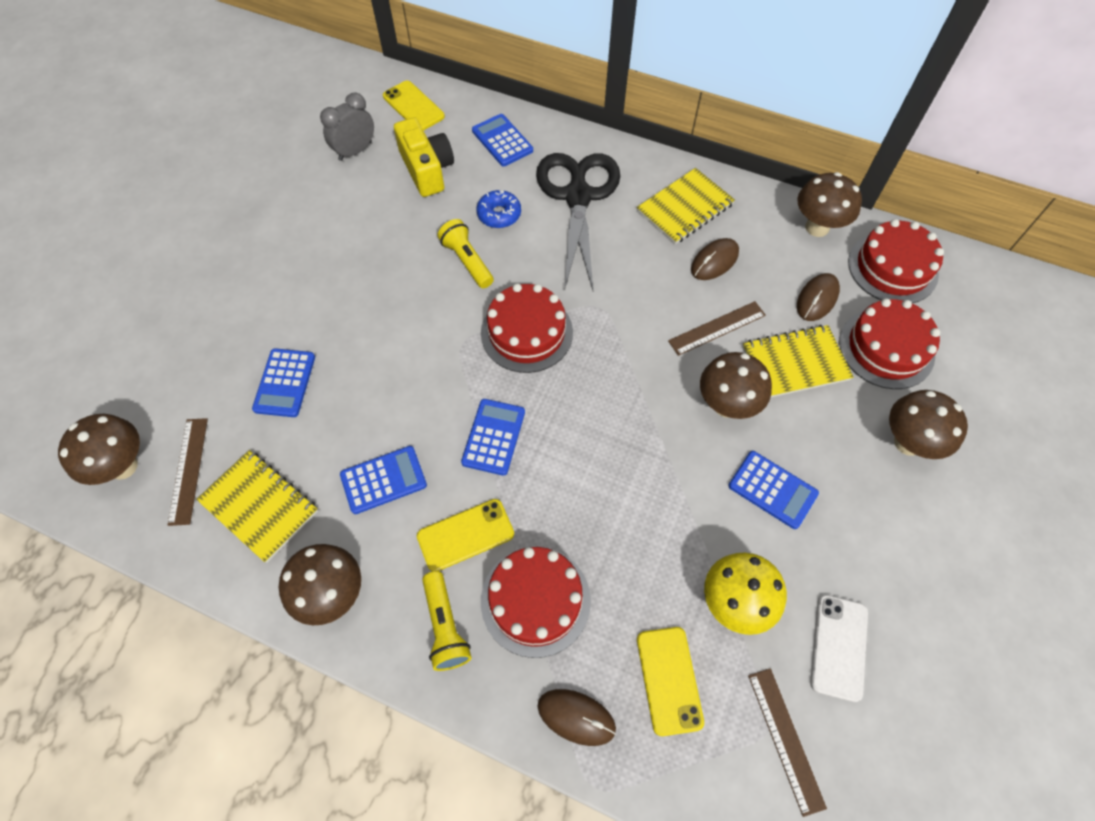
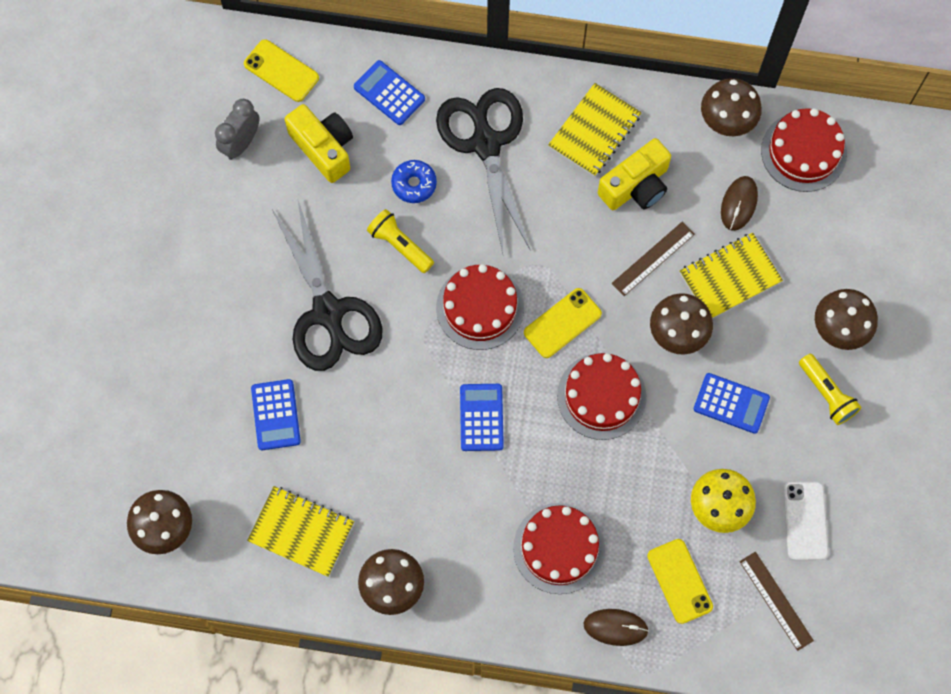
camera: 15 degrees left, 10 degrees up
brown ruler [168,418,208,526] -> none
blue calculator [340,446,427,514] -> none
yellow phone [417,499,514,572] -> yellow phone moved to [524,288,602,358]
yellow flashlight [422,571,471,671] -> yellow flashlight moved to [799,354,862,425]
brown mouse [691,238,739,280] -> yellow camera [598,138,671,210]
red cake [839,298,940,389] -> red cake moved to [557,353,647,440]
none -> black scissors [272,201,382,371]

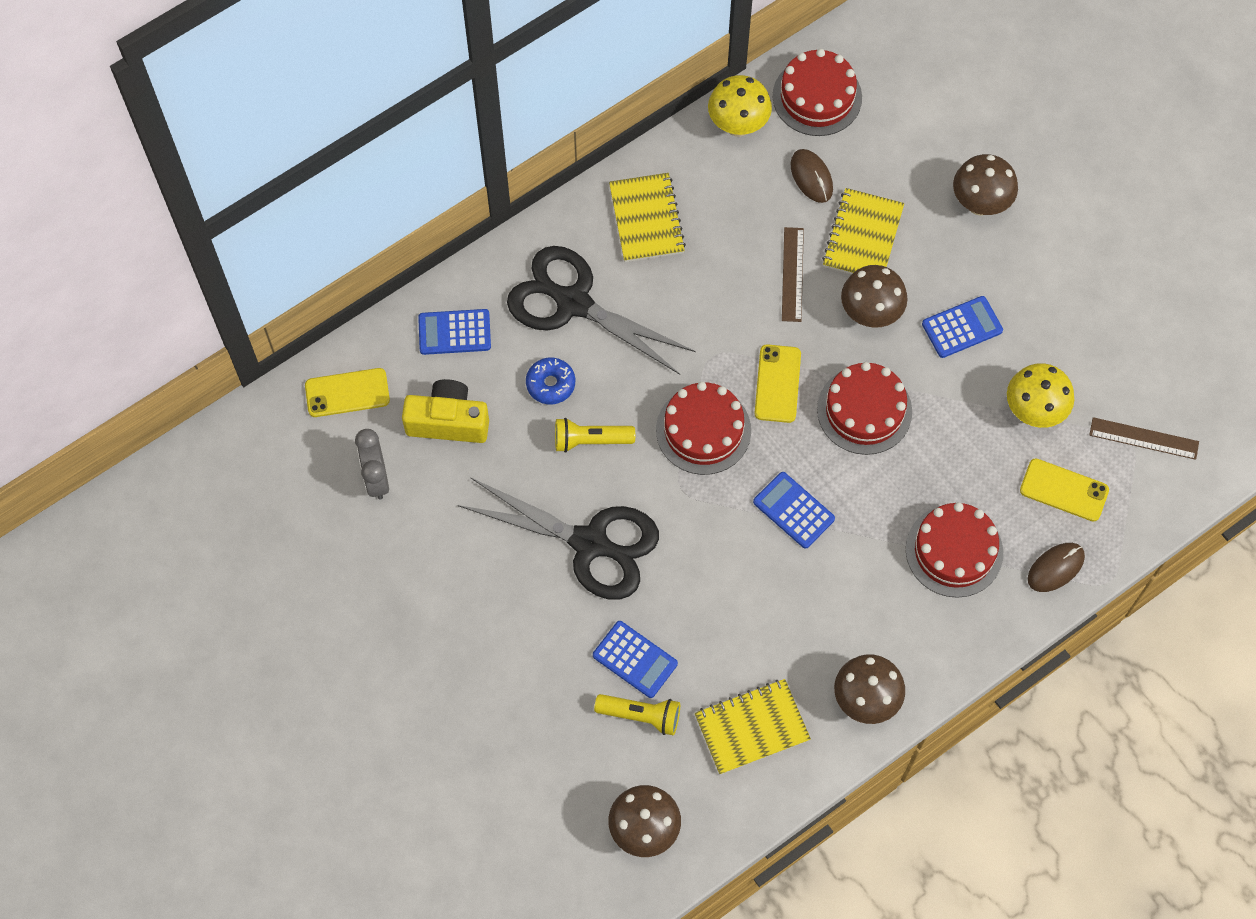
camera: 45 degrees left, 5 degrees down
yellow camera [598,138,671,210] -> none
brown mushroom [701,78,762,136] -> yellow mushroom [708,75,772,137]
white phone [784,482,828,560] -> none
yellow flashlight [799,354,862,425] -> yellow flashlight moved to [594,694,680,735]

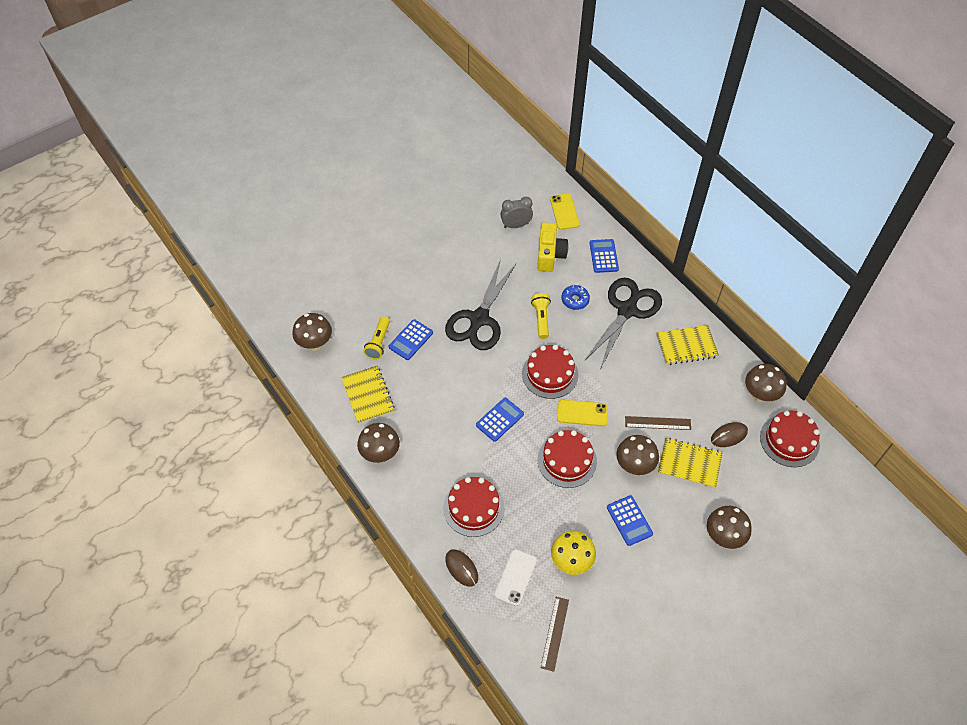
camera: 90 degrees right, 10 degrees down
yellow mushroom [708,75,772,137] -> brown mushroom [745,364,787,402]
yellow phone [1020,458,1109,522] -> white phone [494,549,537,606]

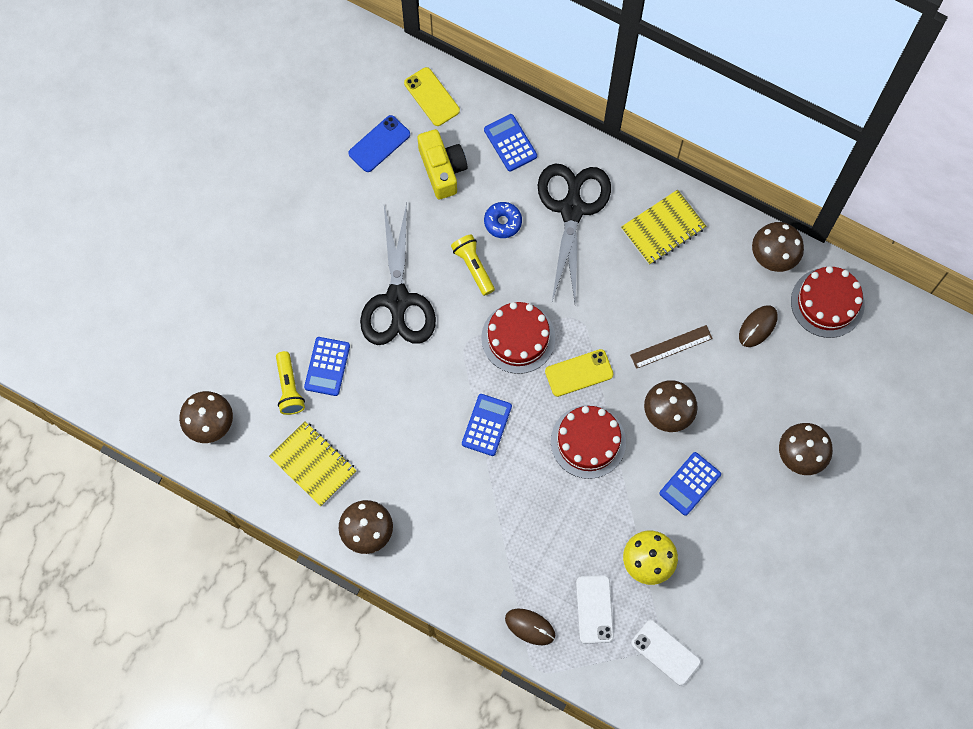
camera: 25 degrees left, 15 degrees up
red cake [443,477,504,537] -> none
grey clock [500,197,533,228] -> blue phone [348,115,410,172]
brown ruler [541,597,569,672] -> white phone [631,620,701,686]
blue calculator [607,495,653,546] -> blue calculator turned 90 degrees clockwise [659,452,721,516]
yellow notebook [658,438,722,488] -> none

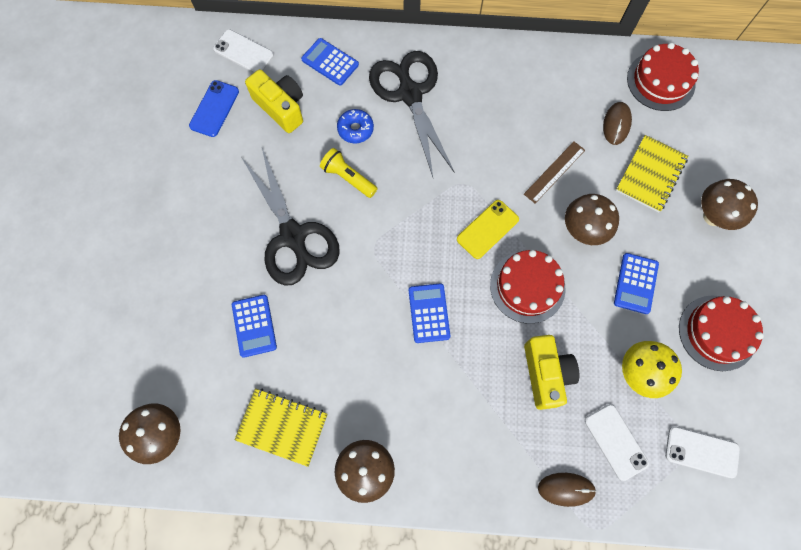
camera: 25 degrees left, 0 degrees up
yellow flashlight [276,351,305,415] -> none
yellow phone [404,67,460,126] -> white phone [213,30,274,73]
red cake [481,302,555,374] -> red cake moved to [679,295,764,371]
yellow notebook [621,190,706,265] -> yellow notebook moved to [616,135,688,212]
brown mushroom [752,222,804,272] -> none
none -> yellow camera [524,335,579,410]

